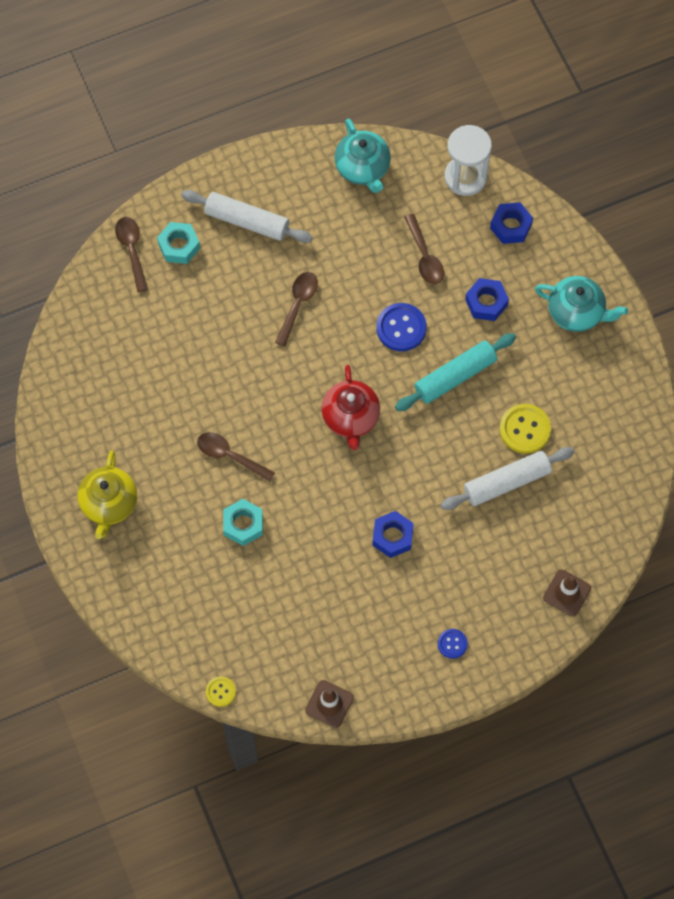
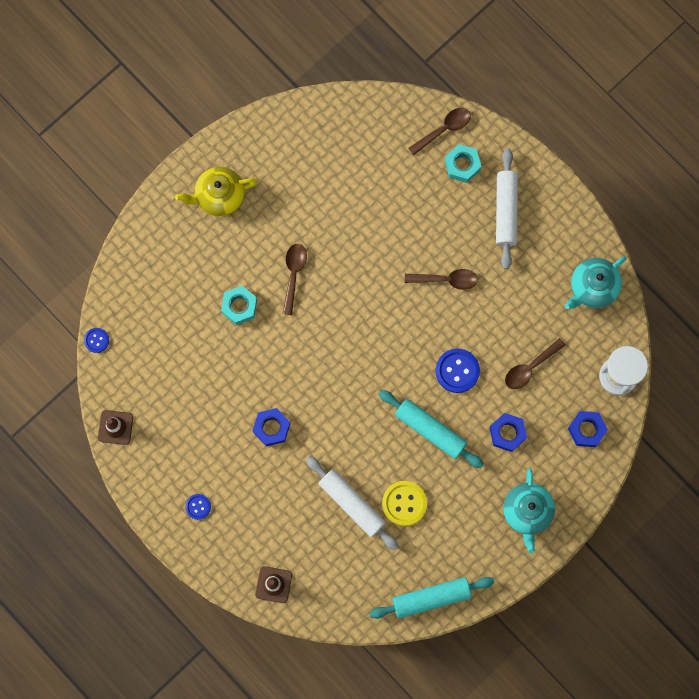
camera: 70 degrees right, 10 degrees up
yellow button [206,677,236,707] -> blue button [84,328,109,353]
red teapot [322,365,380,450] -> none
none -> turquoise rolling pin [369,577,494,619]

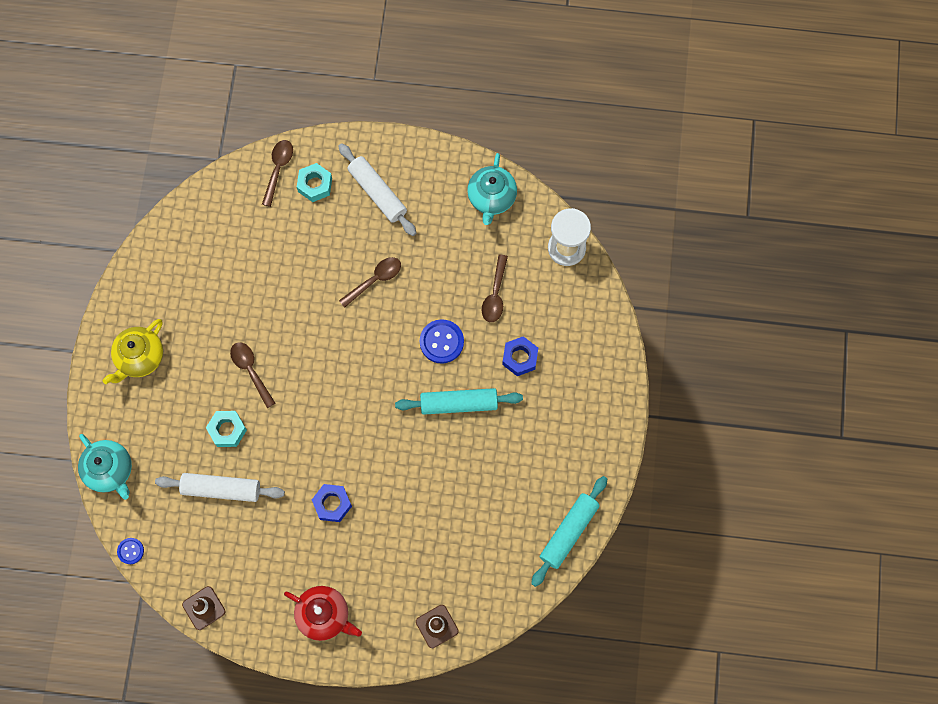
camera: 40 degrees left, 5 degrees down
blue button [185,494,211,520] -> red teapot [284,586,362,641]
white rolling pin [306,456,399,551] -> white rolling pin moved to [155,473,285,502]
yellow button [382,481,427,526] -> none
turquoise teapot [503,468,555,553] -> turquoise teapot moved to [78,434,132,500]
blue nut [568,411,608,447] -> none

